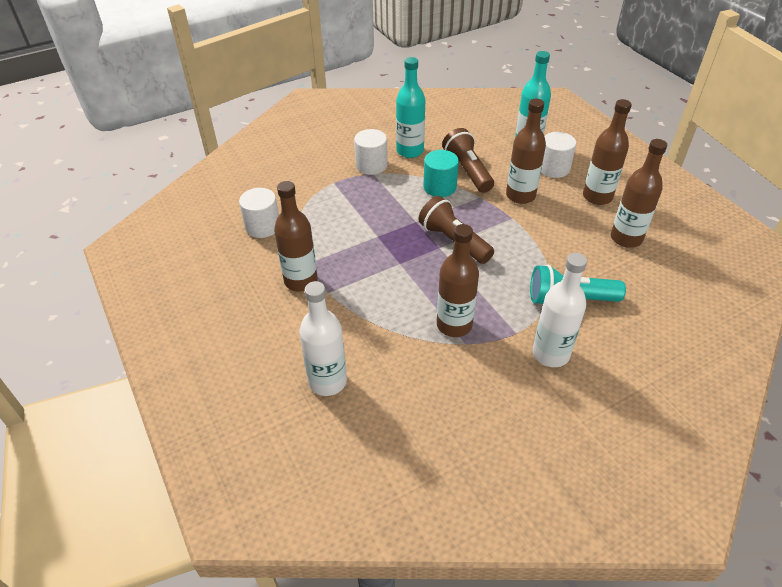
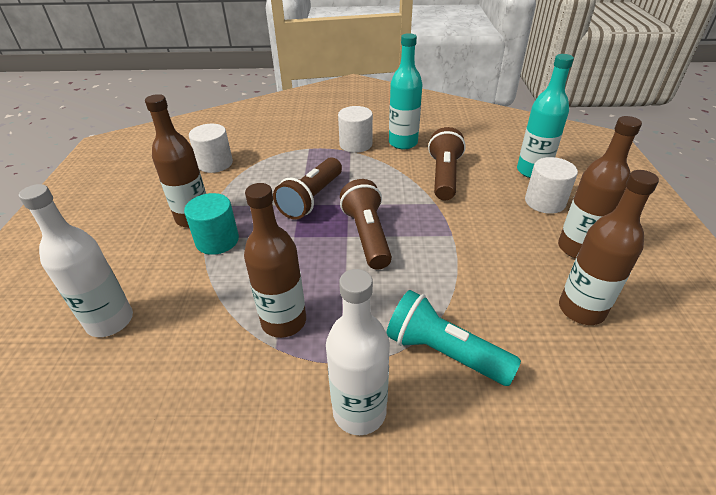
camera: 30 degrees right, 5 degrees down
turquoise cylinder [423,150,459,197] -> turquoise cylinder moved to [184,193,239,255]
brown bottle [506,99,546,204] -> none
none -> brown flashlight [273,157,342,220]

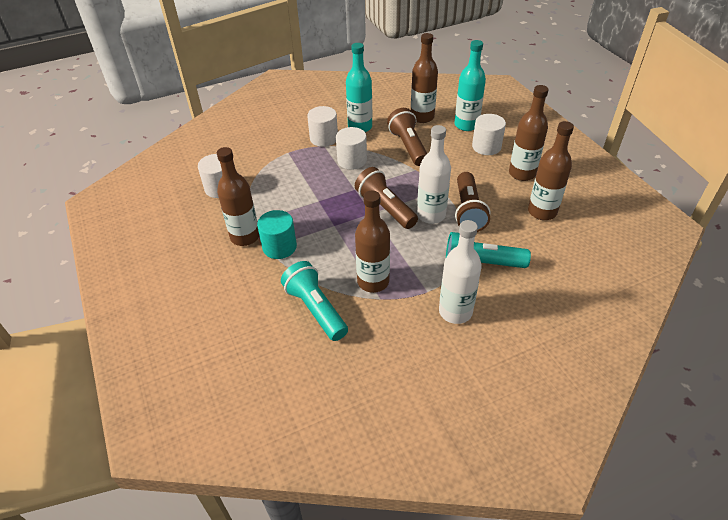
camera: 25 degrees left, 5 degrees up
white bottle [19,184,133,337] -> white bottle moved to [417,125,451,224]
brown flashlight [273,157,342,220] -> brown flashlight moved to [455,172,490,232]
none -> turquoise flashlight [281,261,348,341]
none -> white cylinder [336,127,367,170]
none -> brown bottle [411,33,438,123]

